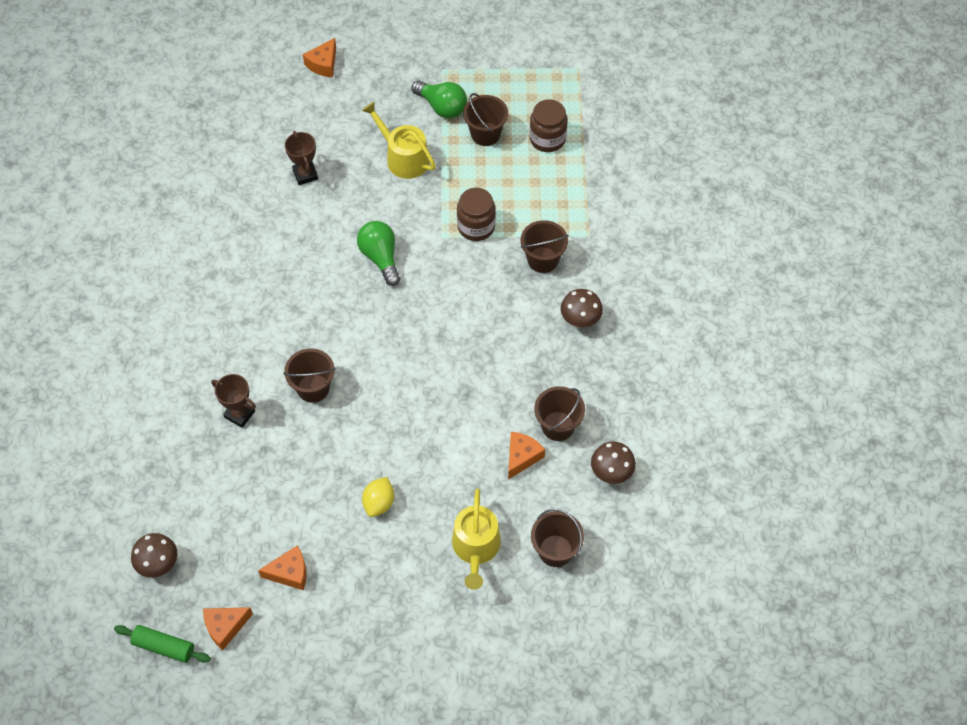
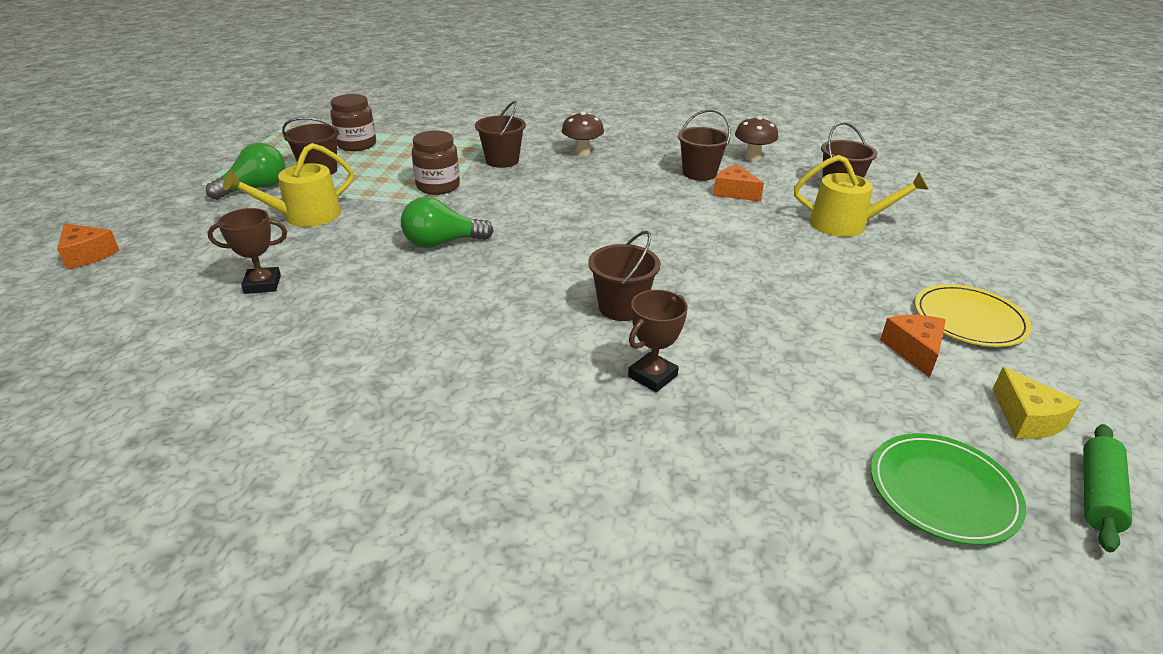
camera: 80 degrees left, 25 degrees down
brown mushroom [131,533,177,578] -> green plate [871,433,1026,545]
orange cheese [203,607,253,650] -> yellow cheese [992,367,1081,439]
yellow lemon [362,477,394,517] -> none
none -> yellow plate [915,284,1032,347]

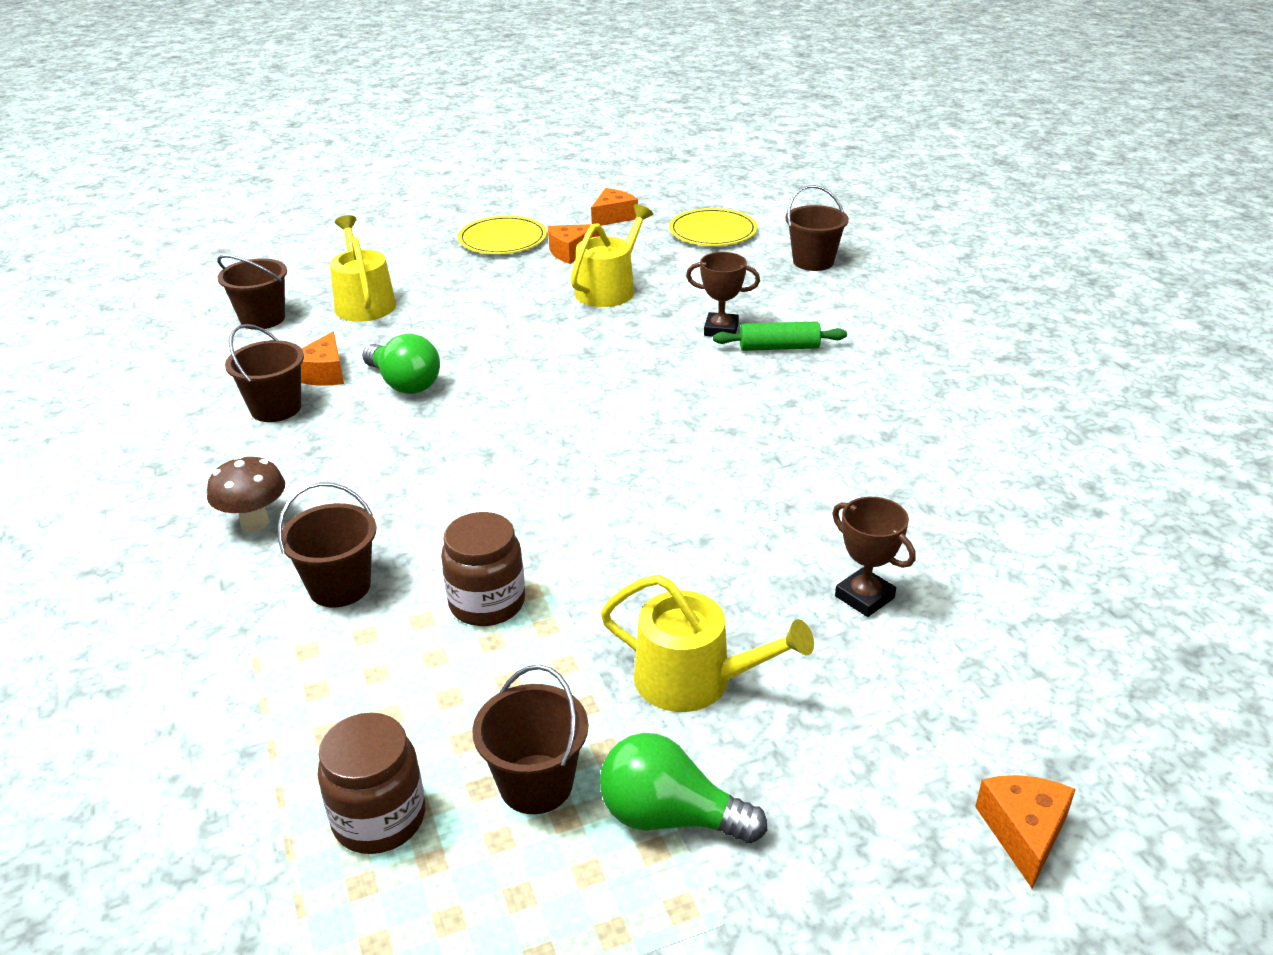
camera: 120 degrees left, 0 degrees up
green light bulb [401,197,494,248] -> green light bulb moved to [362,334,440,394]
brown bucket [588,231,661,321] -> brown bucket moved to [785,185,849,271]
brown mushroom [735,116,778,161] -> none
green plate [871,433,1026,545] -> yellow plate [669,208,757,246]
yellow cheese [992,367,1081,439] -> orange cheese [591,188,638,226]
green rolling pin [1083,424,1132,552] -> green rolling pin moved to [713,321,847,351]
none -> yellow watering can [570,204,653,307]

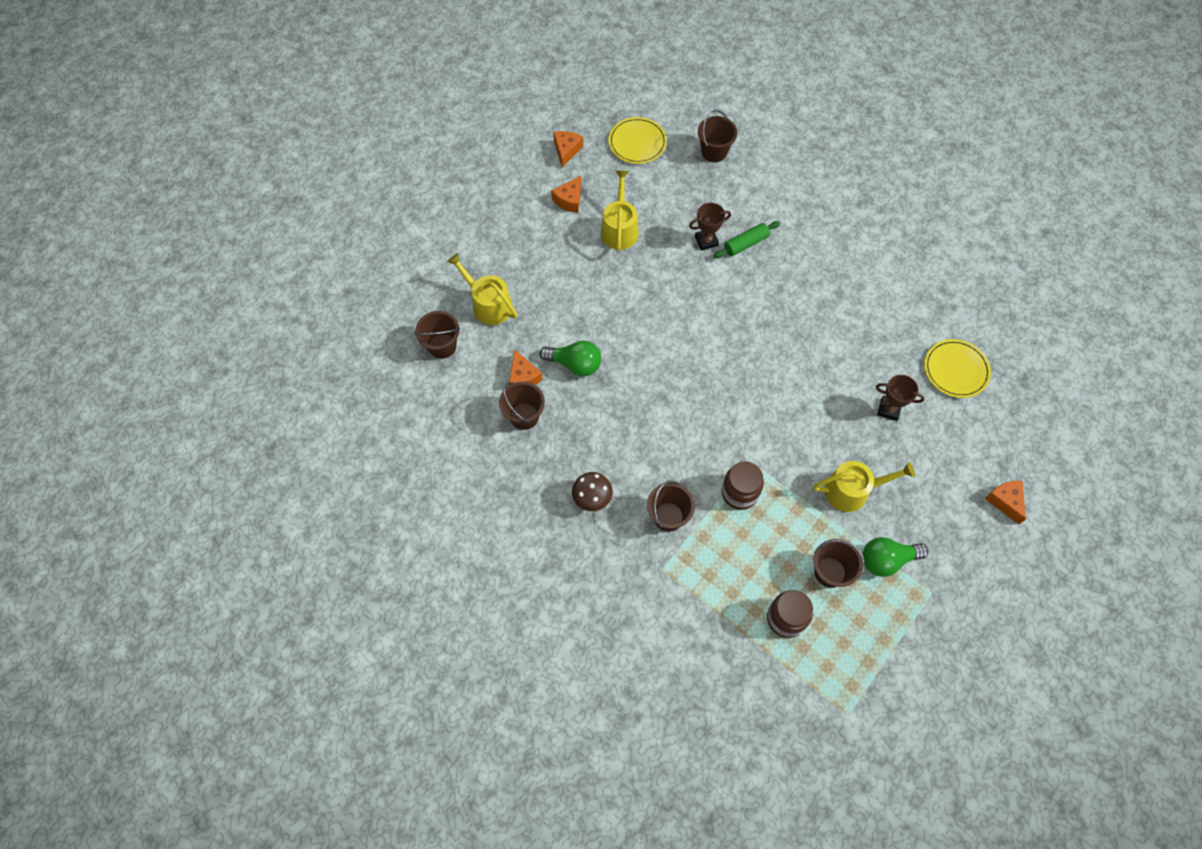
camera: 30 degrees left, 30 degrees up
yellow plate [458,216,547,254] -> yellow plate moved to [924,339,991,398]

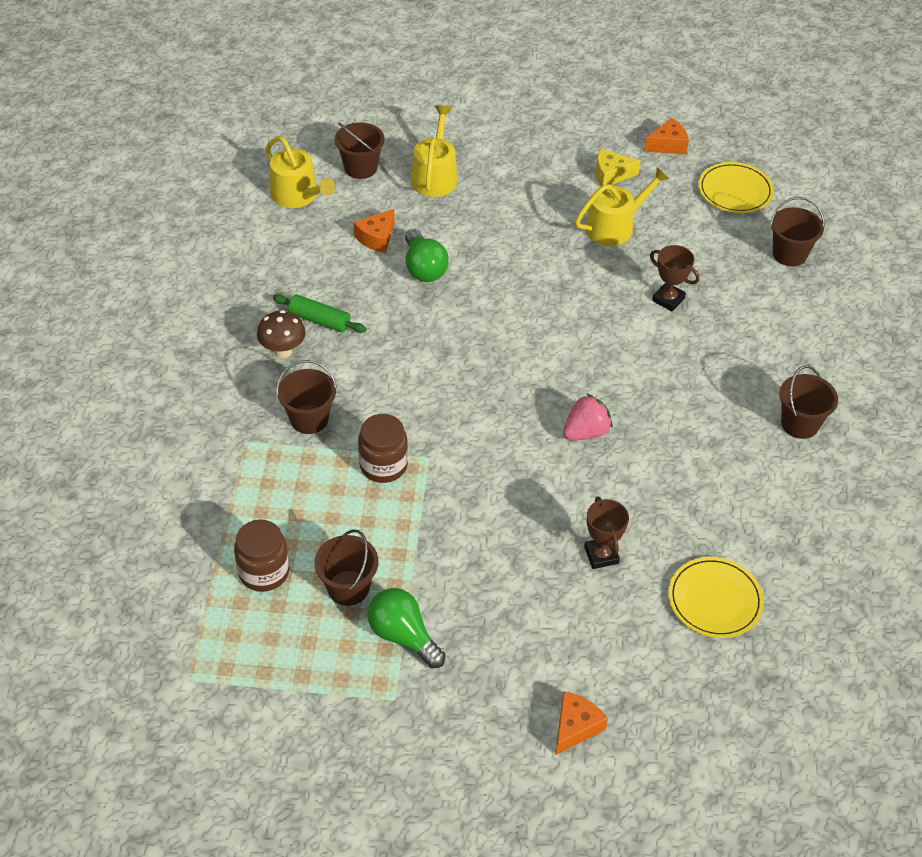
camera: 55 degrees right, 15 degrees down
brown bucket [499,382,545,430] -> brown bucket moved to [779,366,838,439]
orange cheese [551,176,581,213] -> yellow cheese [596,149,641,187]
green rolling pin [714,221,780,258] -> green rolling pin moved to [273,294,367,333]
yellow watering can [813,461,915,512] -> yellow watering can moved to [265,137,335,208]
none -> pink strawberry [563,393,613,441]

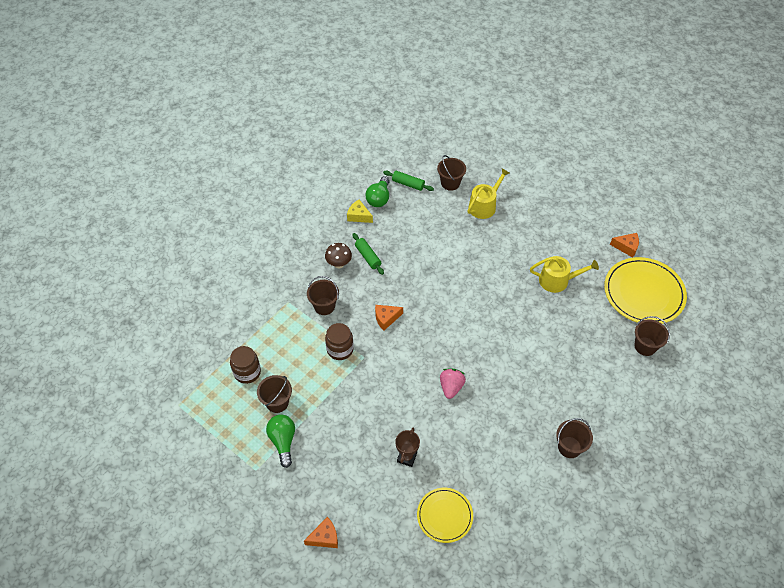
camera: 35 degrees right, 5 degrees up
yellow watering can [265,137,335,208] -> green rolling pin [383,171,434,191]
orange cheese [354,209,395,253] -> orange cheese moved to [375,305,403,330]
green light bulb [405,229,449,282] -> green light bulb moved to [366,176,390,207]
pink strawberry [563,393,613,441] -> pink strawberry turned 75 degrees counterclockwise [440,369,466,399]
yellow cheese [596,149,641,187] -> yellow cheese moved to [347,200,373,223]
brown trophy [650,245,699,311] -> none
yellow plate [698,162,774,213] -> yellow plate [604,257,687,324], size x1.70

